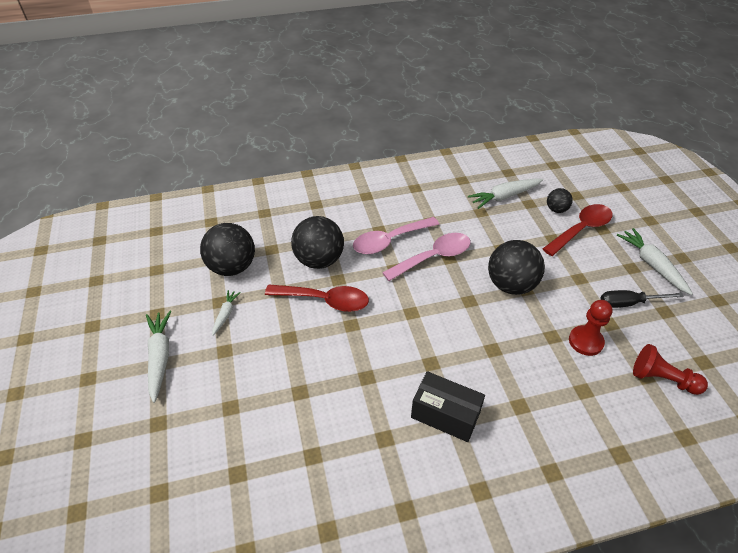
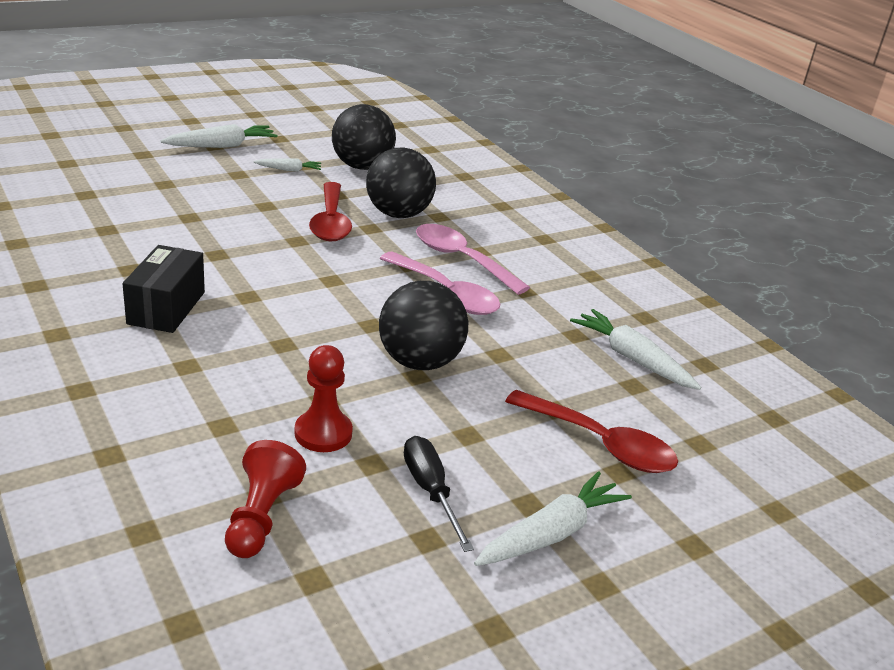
camera: 70 degrees right, 15 degrees down
black ball [547,188,573,213] -> none

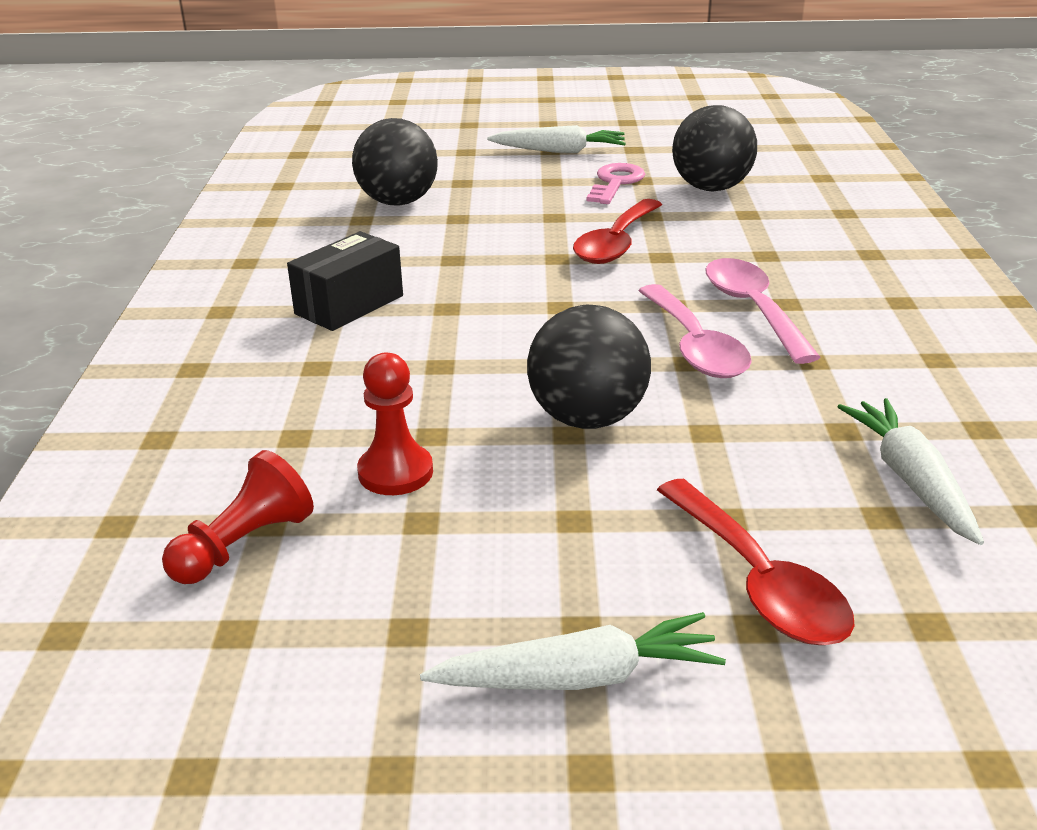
camera: 35 degrees right, 0 degrees up
white carrot [254,158,321,172] -> pink key [587,163,645,204]
black ball [366,147,436,218] -> black ball moved to [352,118,438,206]
black screwdriver [404,436,474,552] -> none

